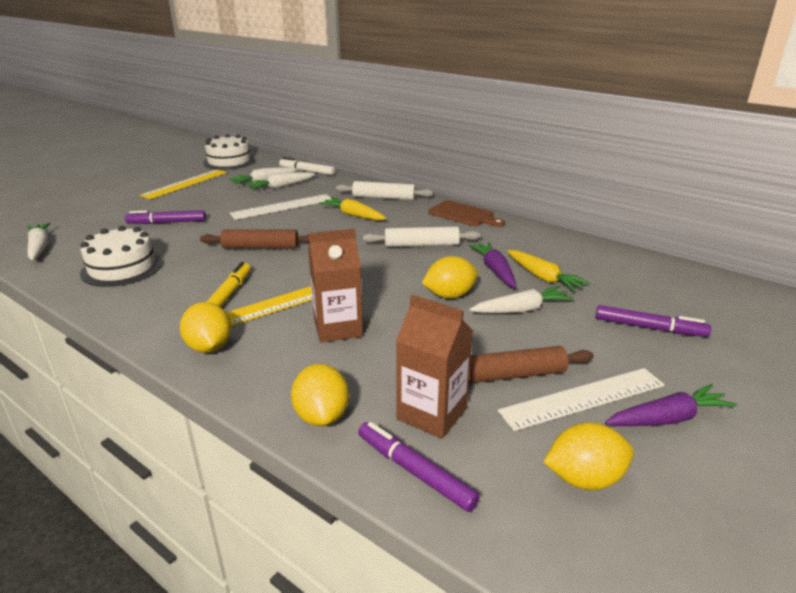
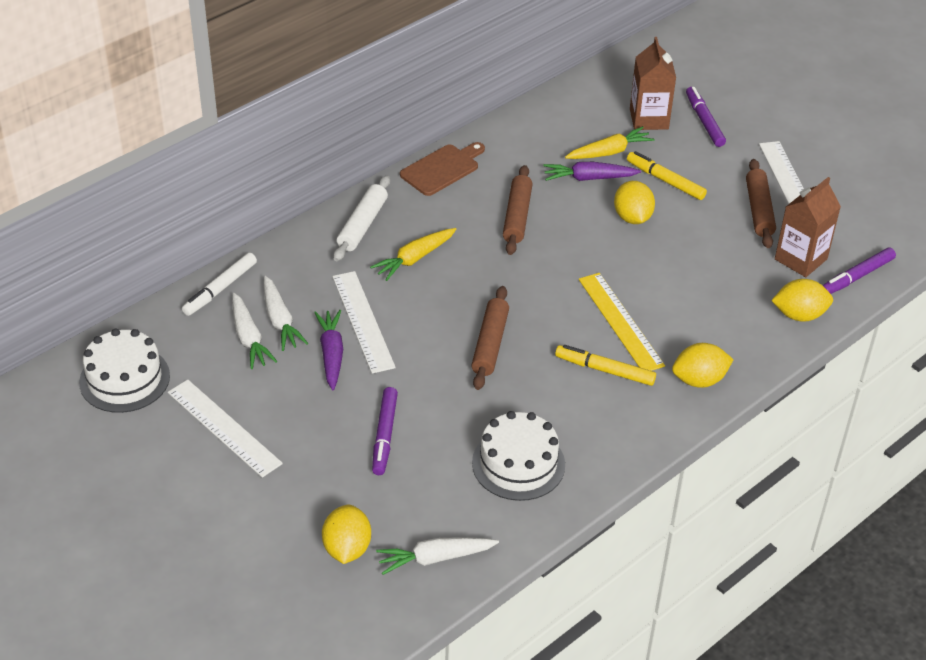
camera: 80 degrees left, 15 degrees up
yellow ruler [140,169,227,199] -> white ruler [168,380,283,478]
brown carton [308,229,363,342] -> brown carton moved to [630,37,676,130]
white rolling pin [363,227,480,247] -> brown rolling pin [503,165,533,255]
white carrot [469,286,574,313] -> yellow marker [627,151,707,200]
yellow lemon [544,422,634,490] -> yellow lemon moved to [322,505,371,564]
purple marker [596,305,711,337] -> purple marker turned 45 degrees counterclockwise [686,87,726,147]
purple carrot [605,384,737,426] -> purple carrot moved to [314,310,343,390]

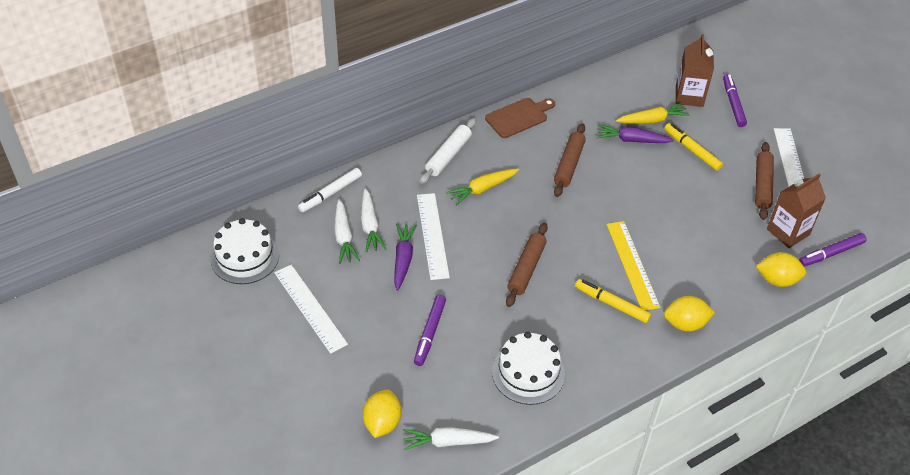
camera: 10 degrees right, 5 degrees up
yellow lemon [614,181,655,224] -> none

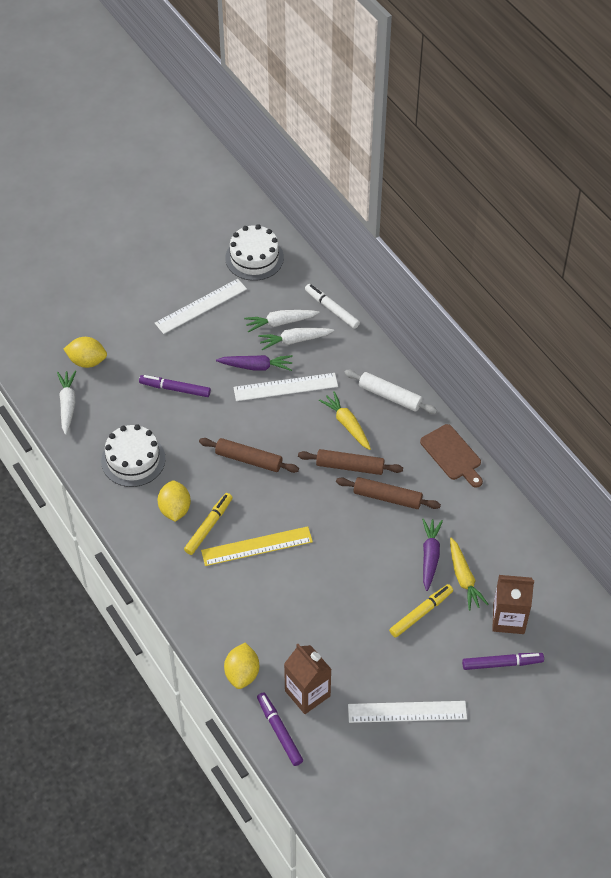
camera: 90 degrees right, 5 degrees up
yellow lemon [664,296,715,331] -> yellow lemon moved to [157,480,191,522]
brown rolling pin [755,142,774,220] -> brown rolling pin moved to [298,449,403,475]

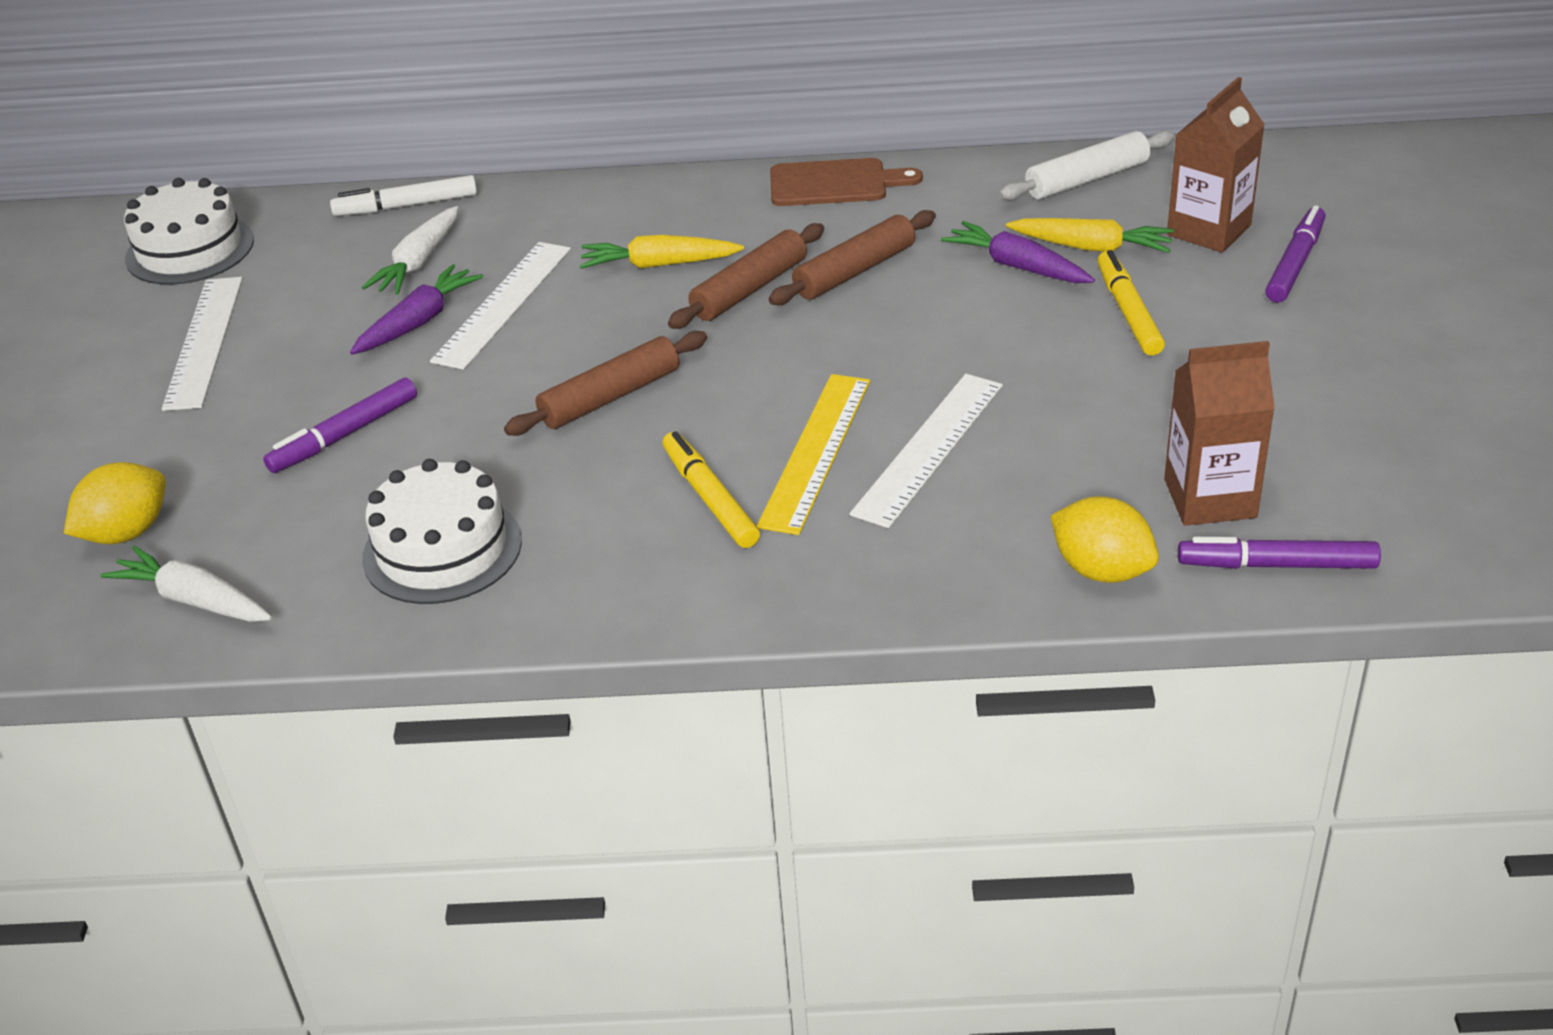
camera: 55 degrees left, 15 degrees down
yellow lemon [157,480,191,522] -> none
white carrot [244,310,319,332] -> none
white rolling pin [344,370,437,414] -> white rolling pin moved to [999,131,1174,200]
white ruler [348,701,467,723] -> white ruler moved to [850,374,1003,528]

